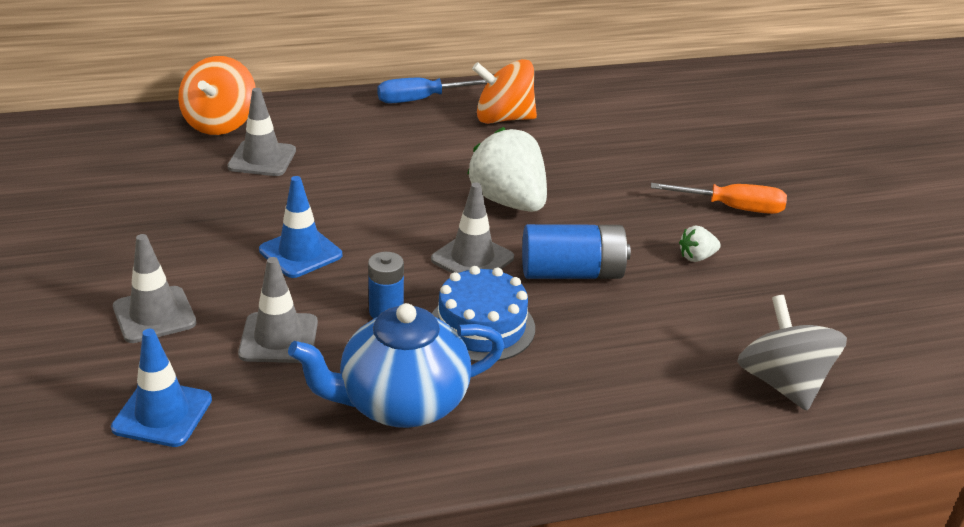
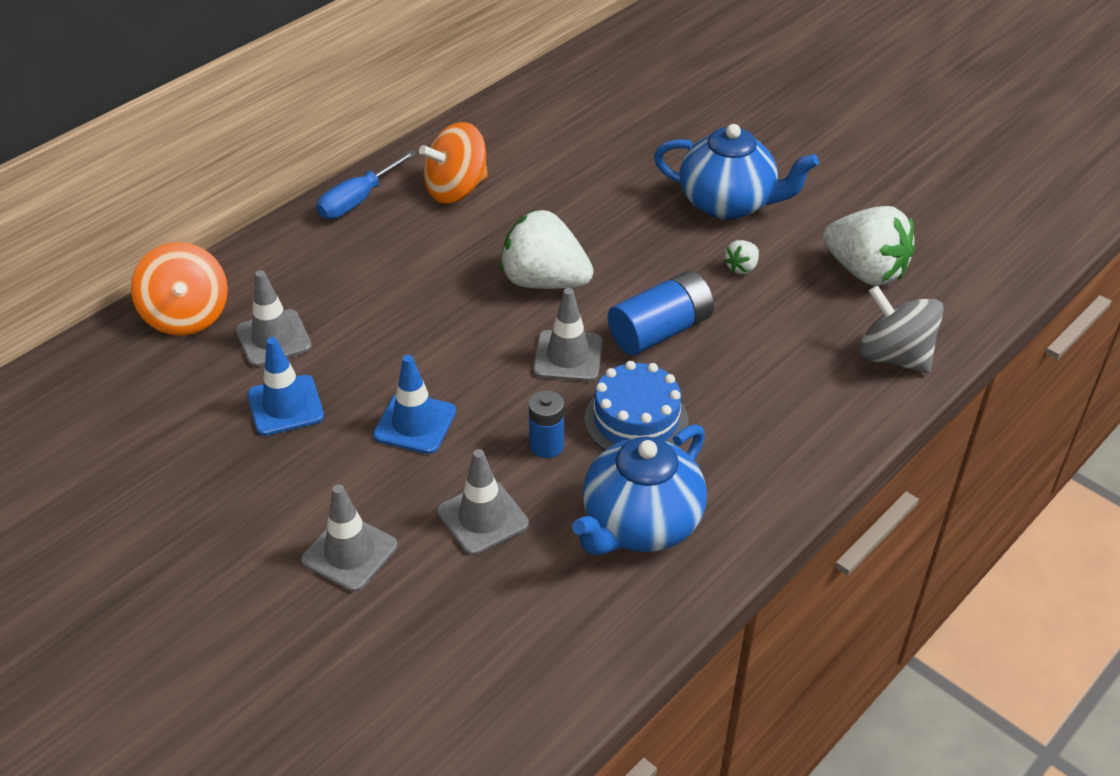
camera: 30 degrees left, 10 degrees up
blue traffic cone [111,329,212,447] -> blue traffic cone moved to [247,337,324,436]
orange screwdriver [651,183,787,214] -> blue teapot [654,124,819,220]
none -> white strawberry [822,206,915,286]

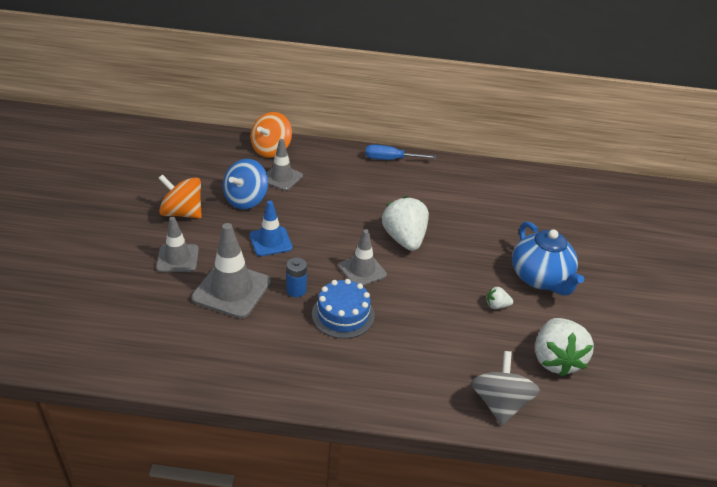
camera: 50 degrees right, 5 degrees down
blue traffic cone [247,337,324,436] -> blue spinning top [223,159,268,209]
orange spinning top [419,122,488,204] -> orange spinning top moved to [158,174,202,218]
grey traffic cone [437,449,529,555] -> grey traffic cone [192,223,271,319], size x1.54
blue teapot [572,424,707,555] -> none
blue battery [608,271,714,355] -> none

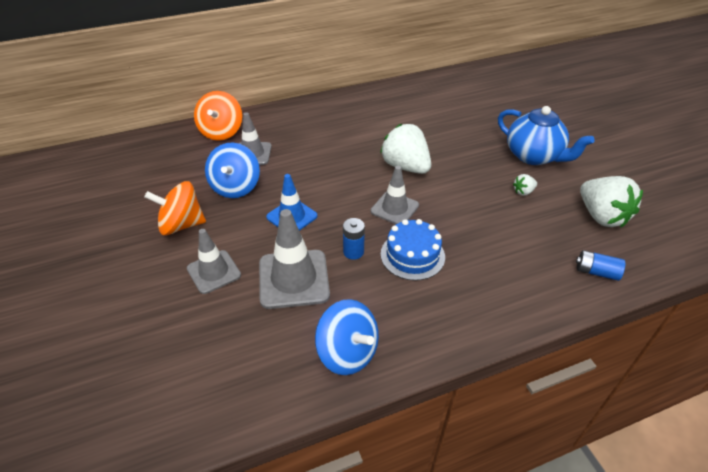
camera: 25 degrees left, 5 degrees up
blue screwdriver [366,145,436,160] -> none
grey spinning top [471,351,540,426] -> blue battery [576,250,625,281]
none -> blue spinning top [315,299,379,375]

